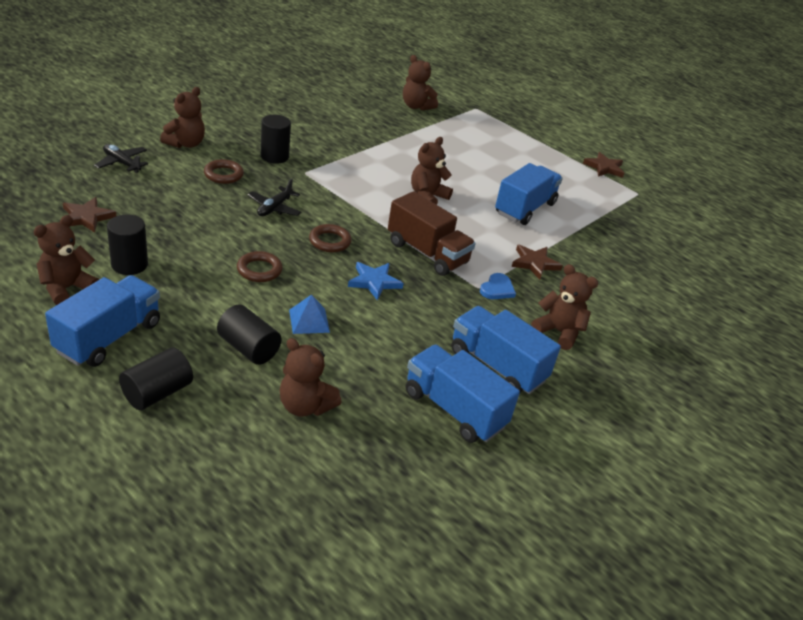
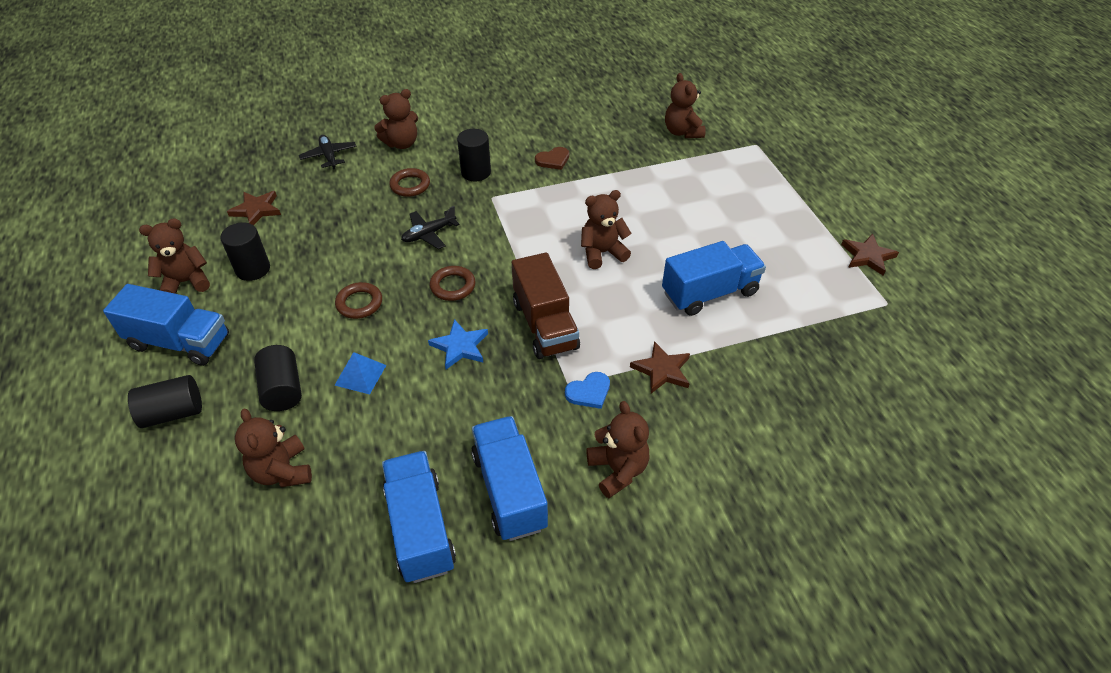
camera: 35 degrees right, 10 degrees up
blue truck [45,275,160,367] -> blue truck turned 45 degrees clockwise [103,284,229,366]
none -> brown heart [535,147,569,170]

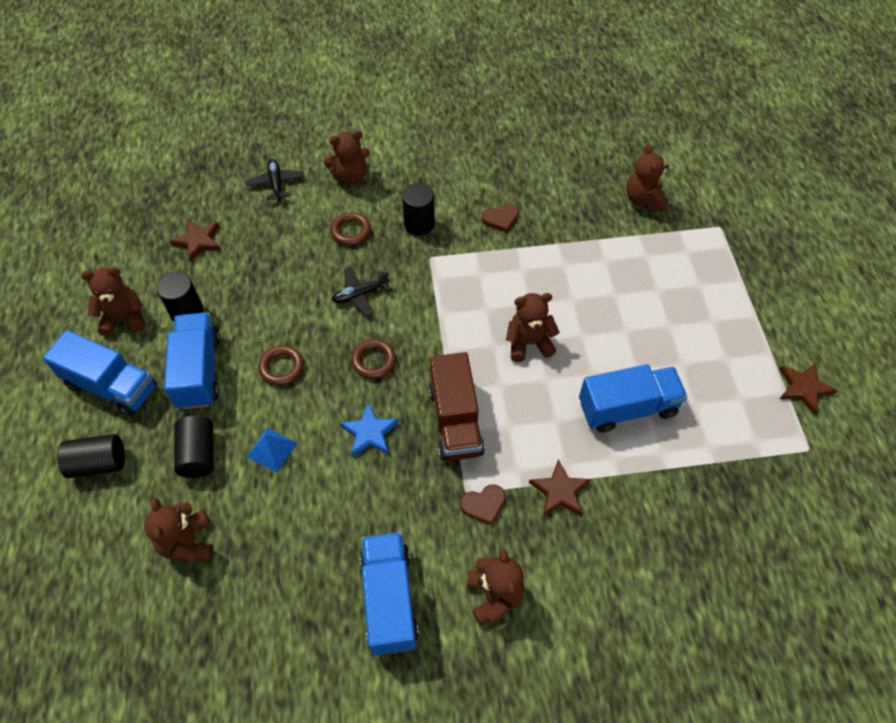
camera: 10 degrees right, 10 degrees up
blue truck [382,451,456,583] -> blue truck moved to [164,312,221,409]
blue heart [565,372,610,409] -> brown heart [460,484,506,525]

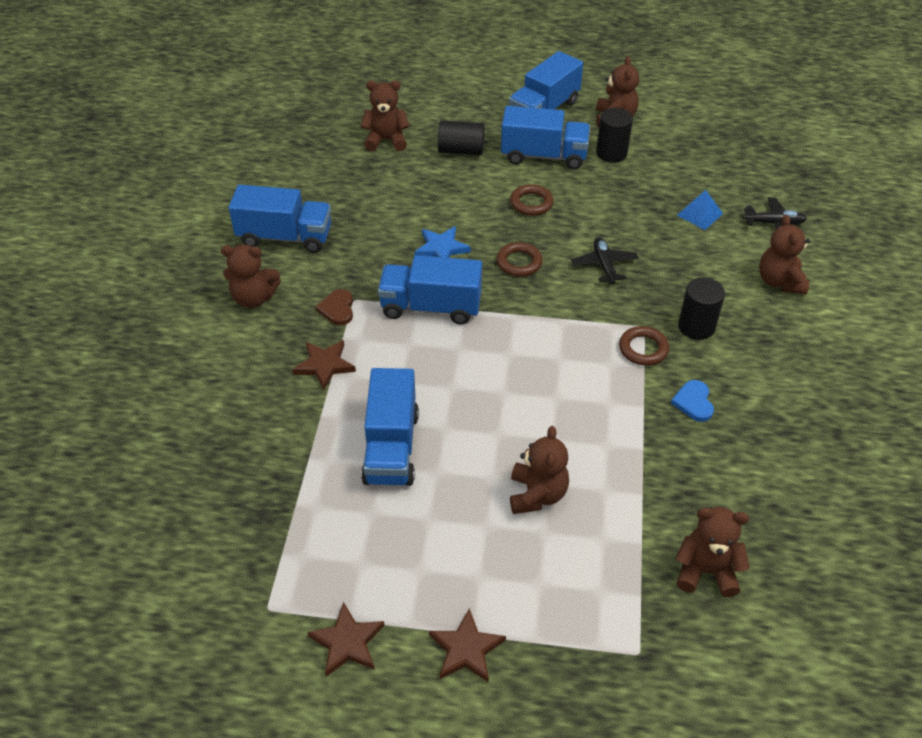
camera: 105 degrees right, 10 degrees down
black cylinder [58,434,125,478] -> none
brown star [170,220,221,262] -> brown star moved to [429,608,506,683]
blue pyramid [246,428,297,473] -> blue pyramid moved to [677,190,723,230]
brown ring [330,212,371,246] -> brown ring moved to [619,326,669,366]
brown truck [429,352,485,461] -> blue truck [378,255,482,324]
brown heart [482,204,519,232] -> blue heart [671,380,714,422]
brown teddy bear [506,293,560,362] -> brown teddy bear moved to [510,426,569,514]

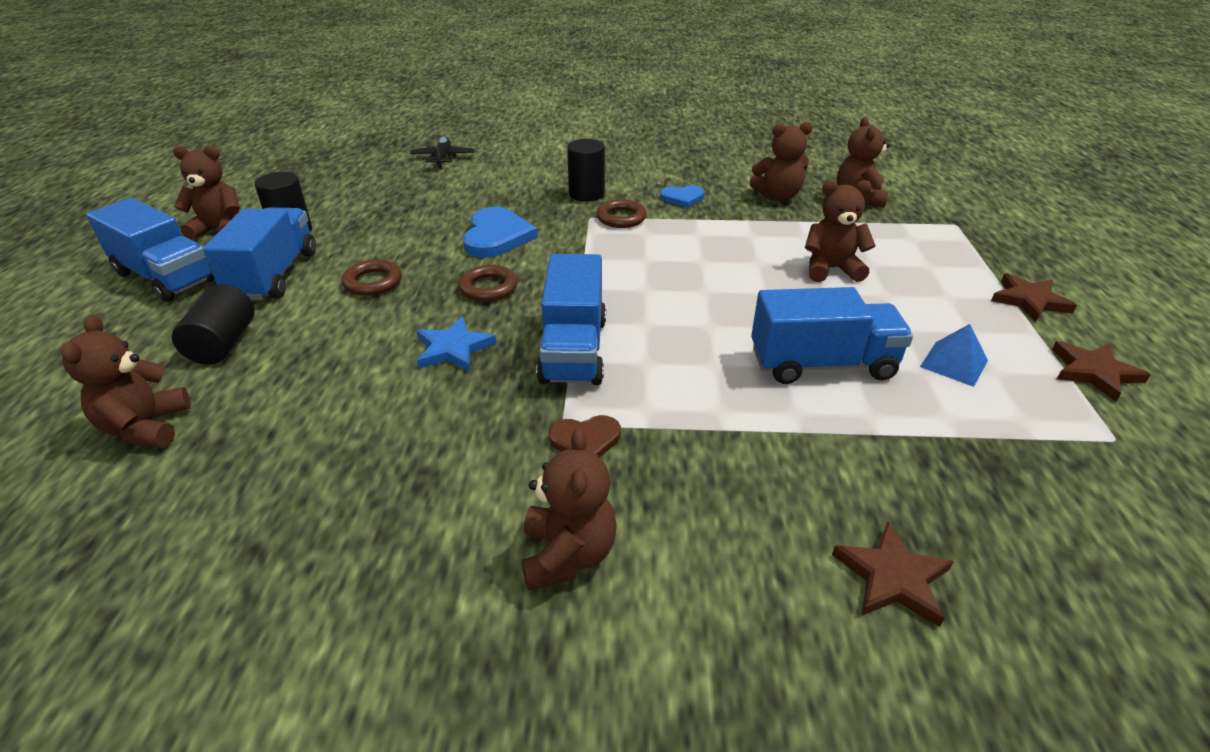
camera: 95 degrees left, 10 degrees down
blue truck [228,185,331,253] -> none
brown star [292,340,356,390] -> brown star moved to [832,522,954,627]
black plane [571,237,639,284] -> blue heart [463,207,538,258]
blue pyramid [677,190,723,230] -> blue pyramid moved to [920,324,988,387]
brown teddy bear [759,215,810,294] -> brown teddy bear moved to [750,122,813,201]

